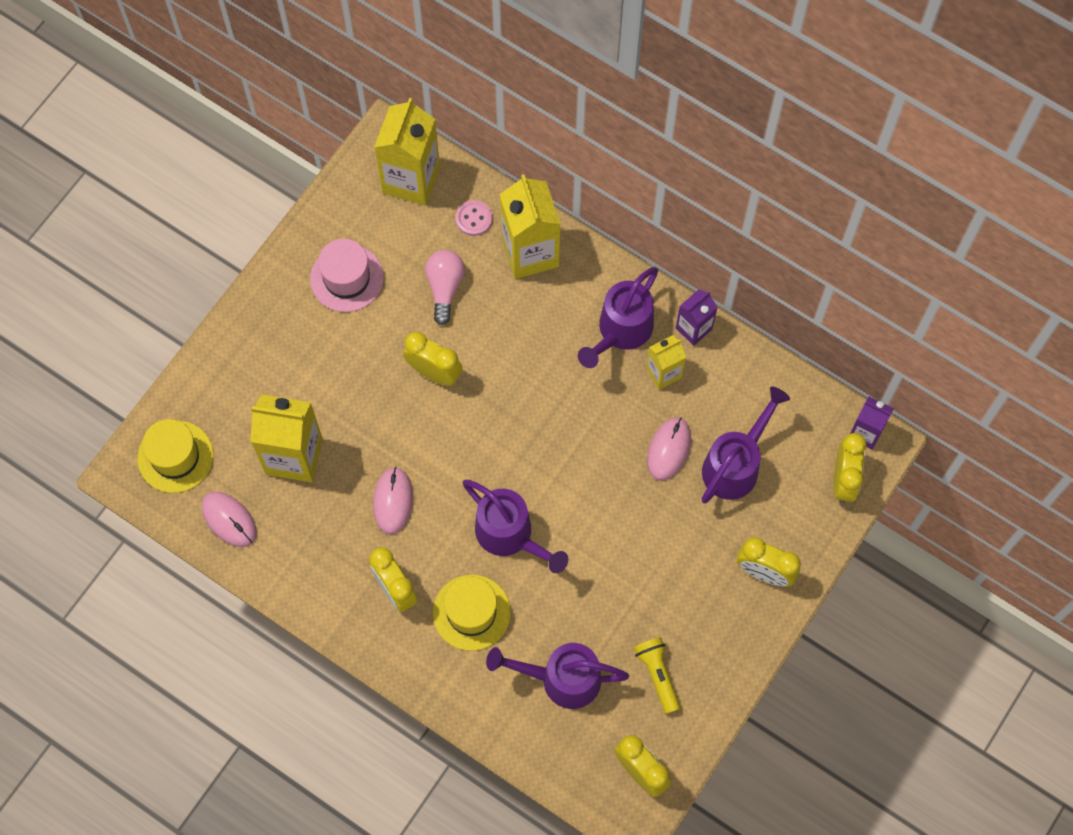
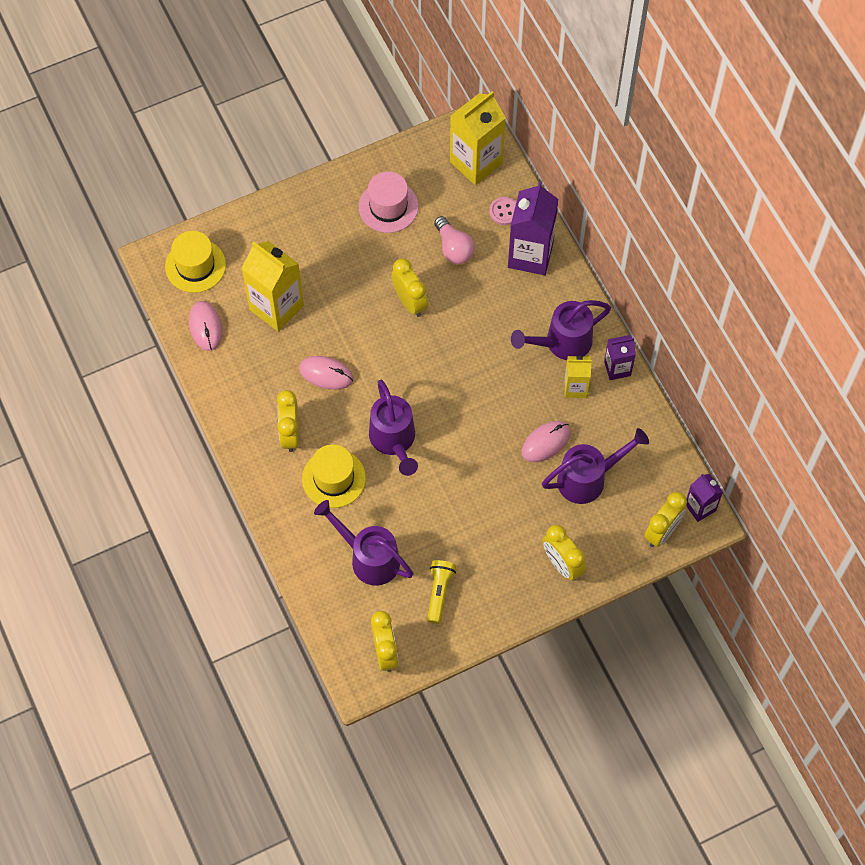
camera: 30 degrees right, 5 degrees down
pink mouse [373,467,413,534] -> pink mouse turned 75 degrees clockwise [299,356,353,390]
pink light bulb [425,250,465,325] -> pink light bulb turned 120 degrees clockwise [434,216,475,264]
yellow carton [499,174,561,279] -> purple carton [508,182,559,275]

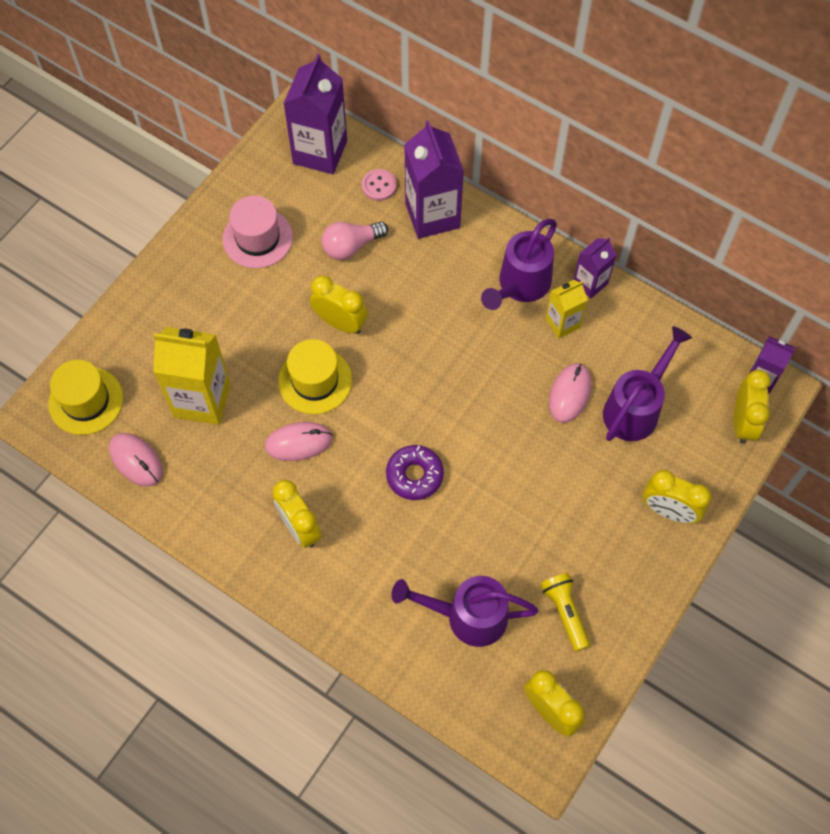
camera: 30 degrees left, 0 degrees up
yellow hat [302,445,366,508] -> yellow hat moved to [278,339,352,414]
purple watering can [369,380,418,476] -> purple donut [386,445,444,500]
pink light bulb [434,216,475,264] -> pink light bulb turned 120 degrees clockwise [321,221,388,260]
yellow carton [450,91,506,185] -> purple carton [283,54,347,174]

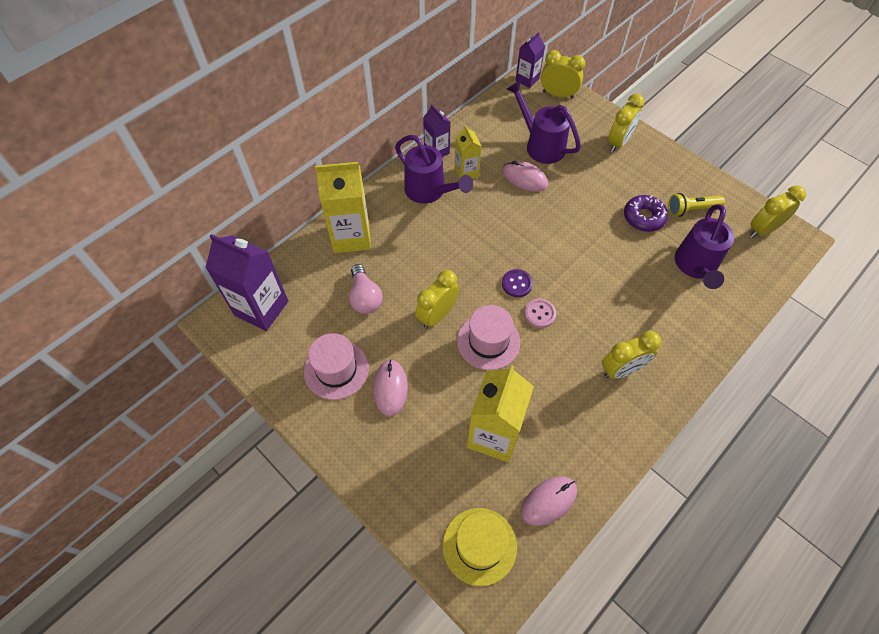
camera: 80 degrees left, 5 degrees down
pink mouse [265,422,333,461] -> pink mouse moved to [373,359,408,417]
yellow hat [278,339,352,414] -> pink hat [457,305,520,370]
pink button [362,169,397,201] -> pink button moved to [524,299,556,328]
purple donut [386,445,444,500] -> purple donut moved to [624,195,668,232]
purple carton [404,120,464,239] -> yellow carton [315,162,371,253]
none -> purple button [502,269,533,297]

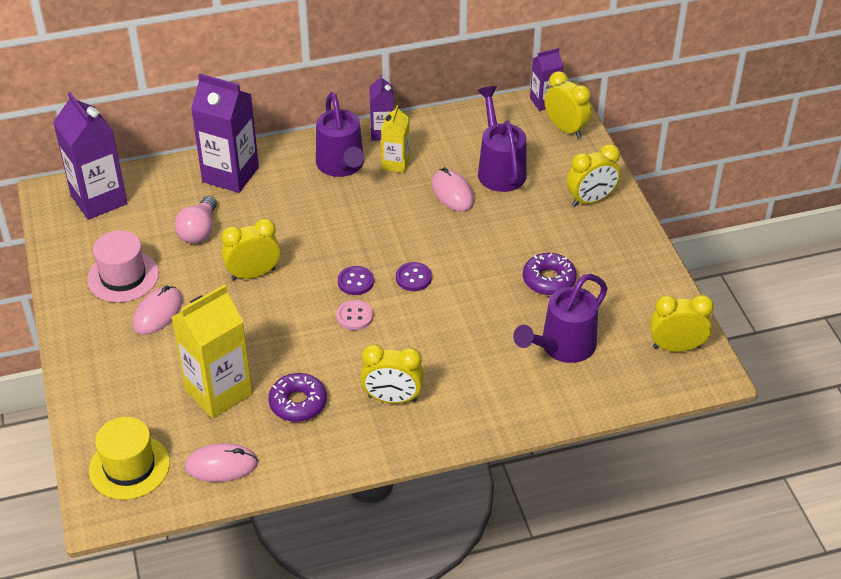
camera: 30 degrees right, 15 degrees down
yellow carton [315,162,371,253] -> purple carton [191,73,259,193]
pink hat [457,305,520,370] -> none
yellow flashlight [668,193,725,217] -> none
none -> purple donut [268,373,327,422]
none -> purple button [396,262,432,291]

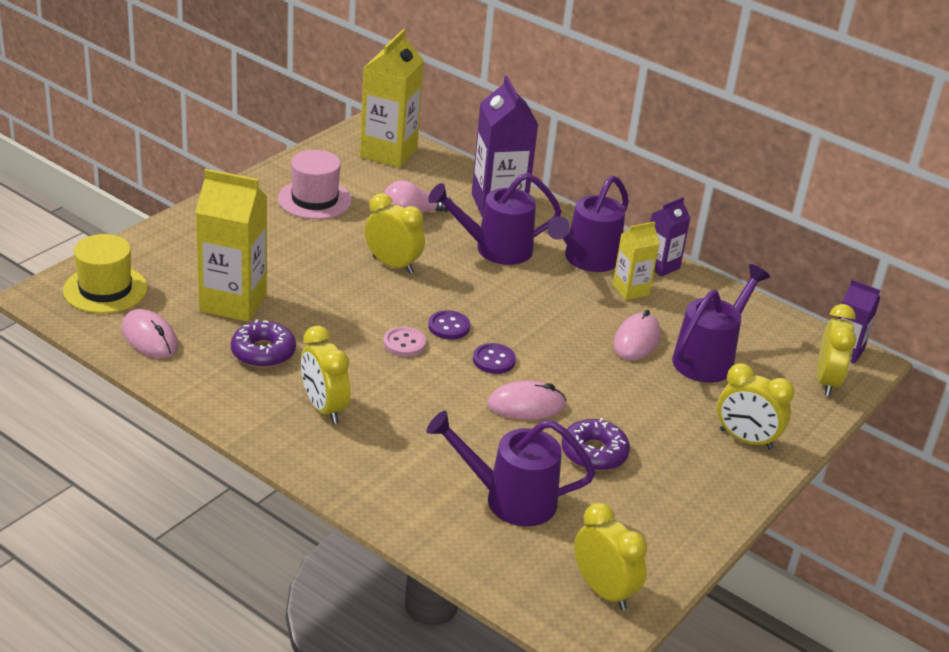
camera: 50 degrees right, 10 degrees down
purple carton [53,92,127,220] -> yellow carton [360,29,424,168]
pink mouse [133,286,183,335] -> pink mouse moved to [487,381,566,420]
none -> purple watering can [428,173,562,265]

